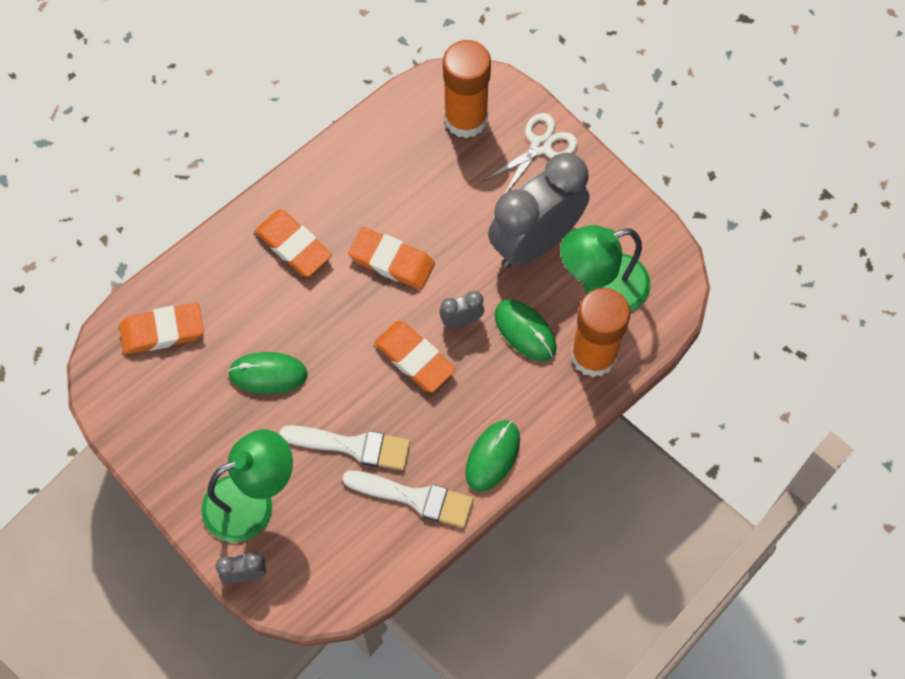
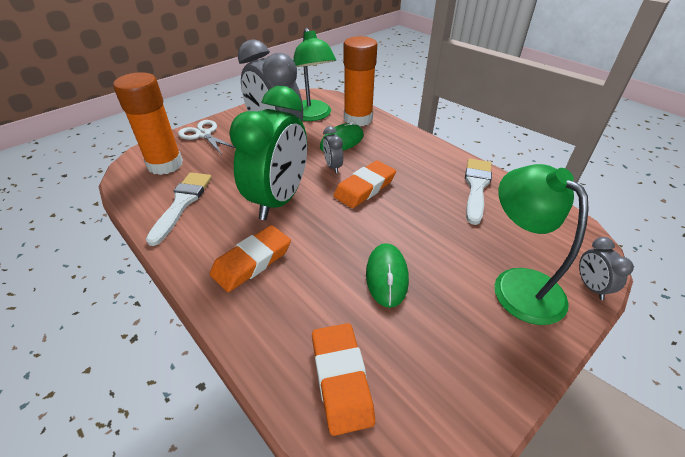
camera: 90 degrees left, 25 degrees down
white brush [279,425,410,470] -> white brush moved to [146,172,212,246]
orange eraser [348,227,435,290] -> green clock [229,86,307,220]
green mouse [465,420,520,492] -> none

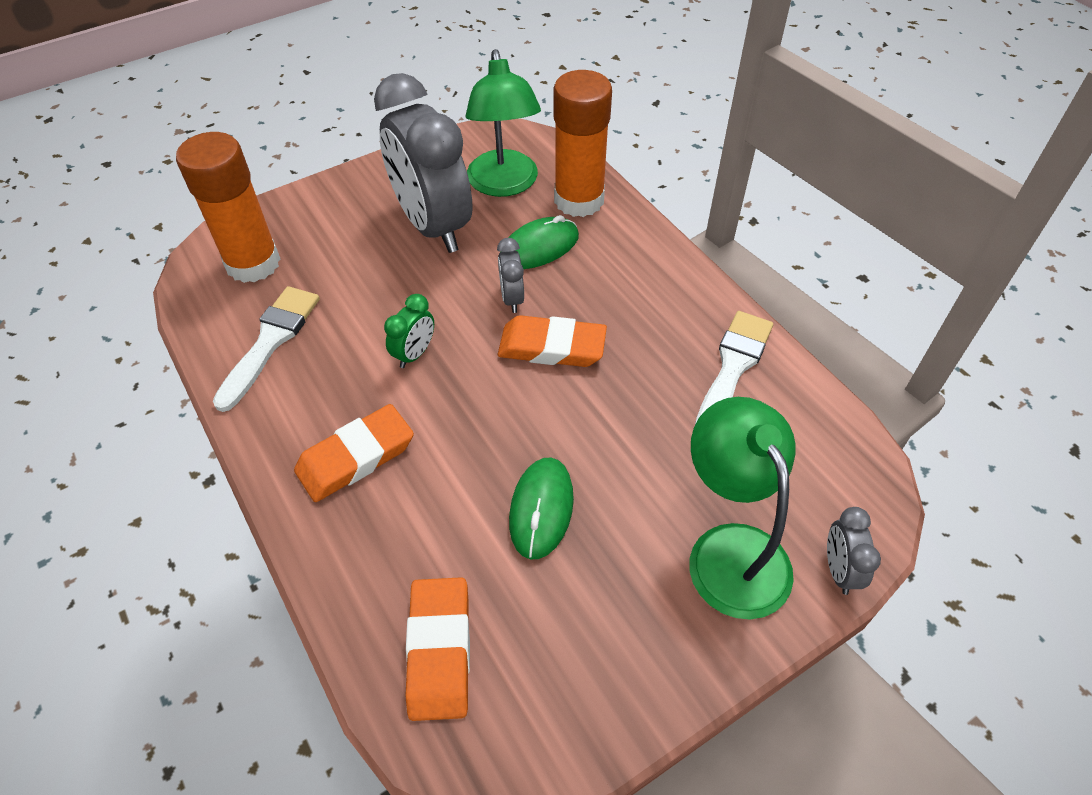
camera: 10 degrees right, 10 degrees up
white scissors [178,120,235,155] -> none
green clock [229,86,307,220] -> green clock [384,294,434,368], size x0.41
orange eraser [333,160,396,208] -> orange eraser turned 45 degrees clockwise [498,315,607,367]

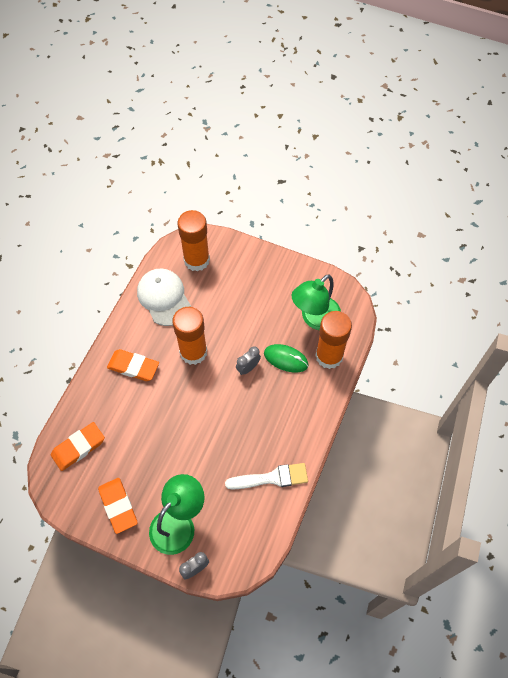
camera: 55 degrees right, 10 degrees up
white brush [213,286,320,412] -> white cap [137,268,191,326]
grey clock [374,73,473,253] -> none
green clock [384,294,434,368] -> orange glue stick [172,307,207,365]
orange eraser [498,315,607,367] -> orange eraser moved to [98,478,138,534]
green mouse [509,458,574,560] -> none

